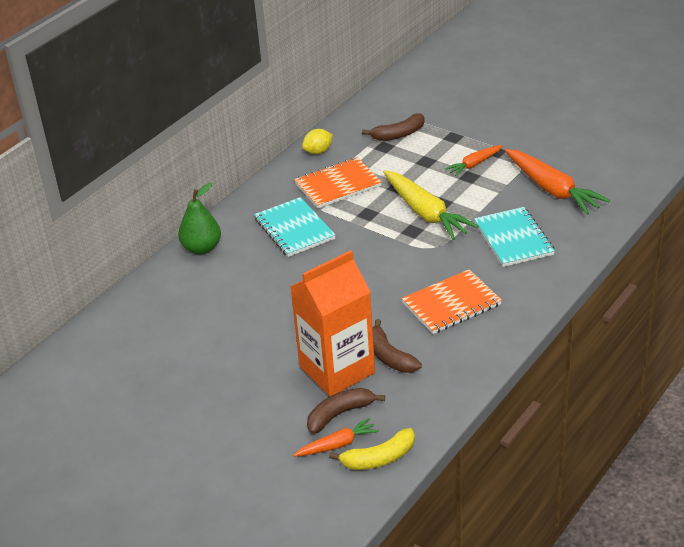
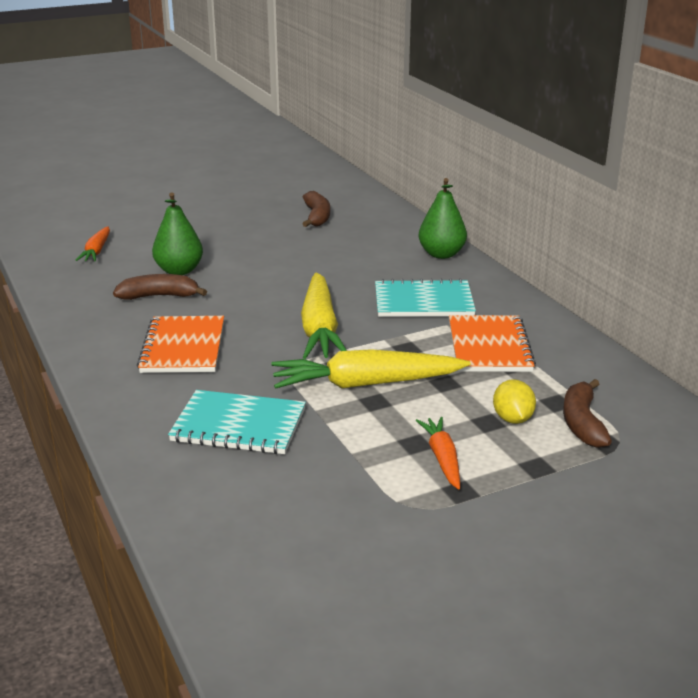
camera: 115 degrees right, 10 degrees down
orange carton [290,250,375,396] -> green pear [152,193,203,275]
yellow lemon [302,129,333,154] -> yellow lemon moved to [493,379,536,424]
brown banana [307,388,385,434] -> brown banana moved to [302,191,330,227]
yellow banana [329,428,415,470] -> none
orange carrot [505,149,610,215] -> none
none -> yellow carrot [301,272,347,359]

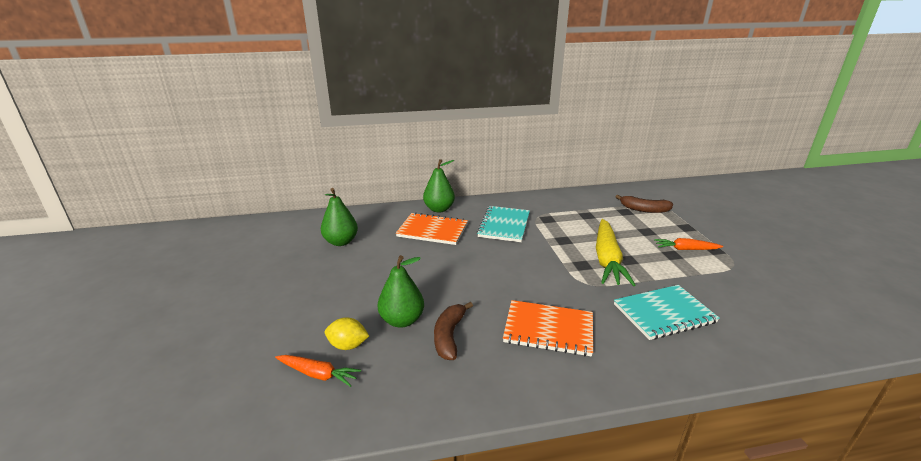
camera: 75 degrees left, 0 degrees up
turquoise notebook [168,390,306,454] -> turquoise notebook turned 45 degrees clockwise [614,285,720,340]
yellow carrot [301,272,347,359] -> none
brown banana [302,191,330,227] -> green pear [321,188,358,246]
orange notebook [449,315,536,372] -> orange notebook moved to [396,212,468,245]
yellow lemon [493,379,536,424] -> yellow lemon moved to [325,317,369,350]

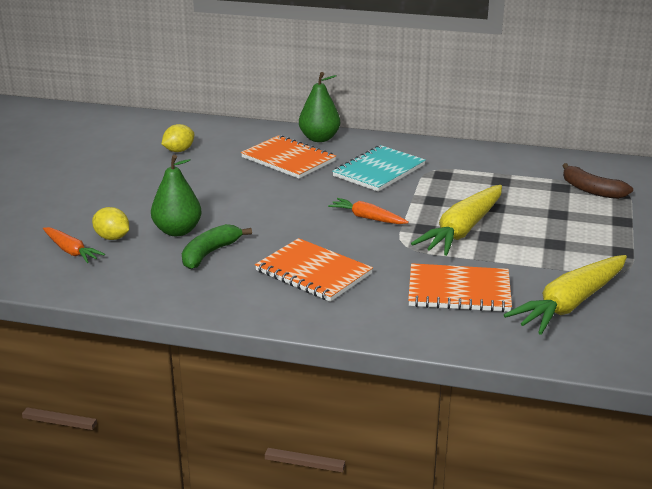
camera: 25 degrees right, 0 degrees up
green pear [321,188,358,246] -> yellow lemon [162,124,194,152]
brown banana [434,302,473,360] -> green banana [182,224,252,269]
turquoise notebook [614,285,720,340] -> orange notebook [408,263,512,312]
orange carrot [654,238,723,250] -> orange carrot moved to [328,198,409,224]
none -> yellow carrot [504,255,627,335]

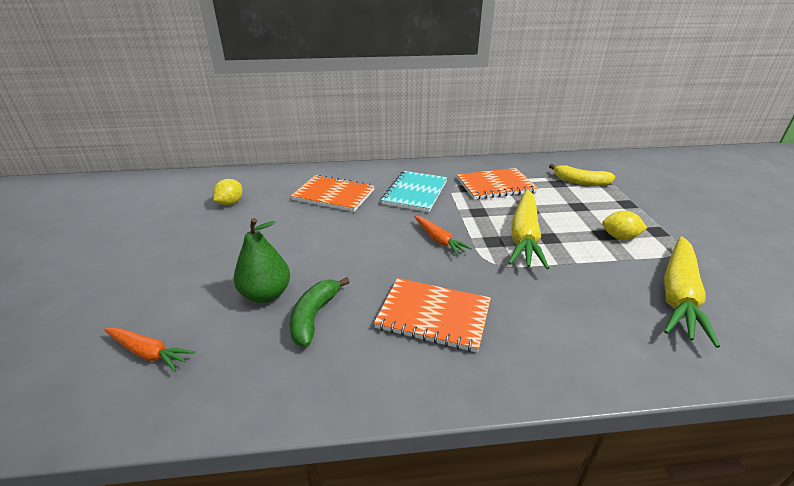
camera: 20 degrees left, 5 degrees up
yellow lemon [92,207,129,240] -> yellow lemon moved to [602,211,647,240]
green pear [299,72,340,142] -> none
orange carrot [328,198,409,224] -> orange carrot turned 135 degrees counterclockwise [415,216,472,256]
orange notebook [408,263,512,312] -> orange notebook moved to [457,168,538,200]
brown banana [562,163,633,199] -> yellow banana [549,164,615,186]

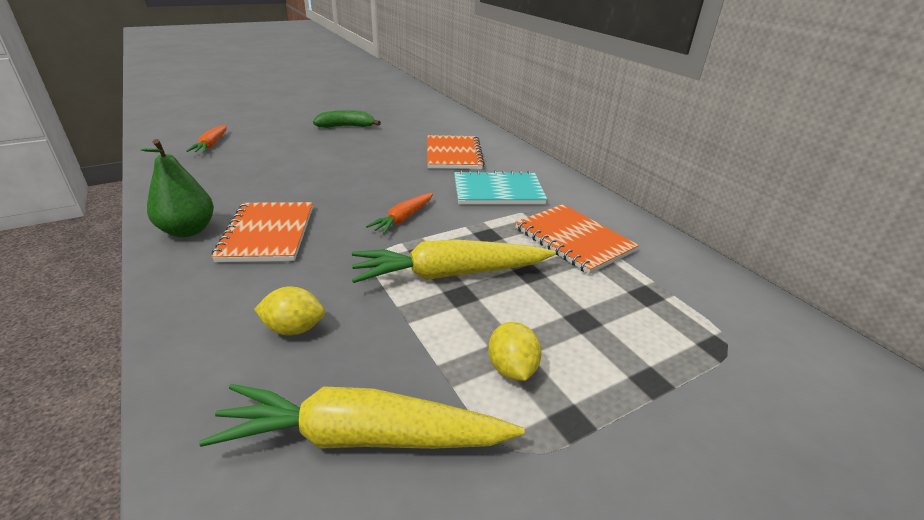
camera: 65 degrees right, 0 degrees up
yellow lemon [213,179,243,205] -> yellow lemon moved to [254,286,325,336]
green pear [234,218,290,303] -> green pear moved to [140,139,214,237]
green banana [290,277,350,347] -> green banana moved to [313,110,381,128]
yellow banana [549,164,615,186] -> none

